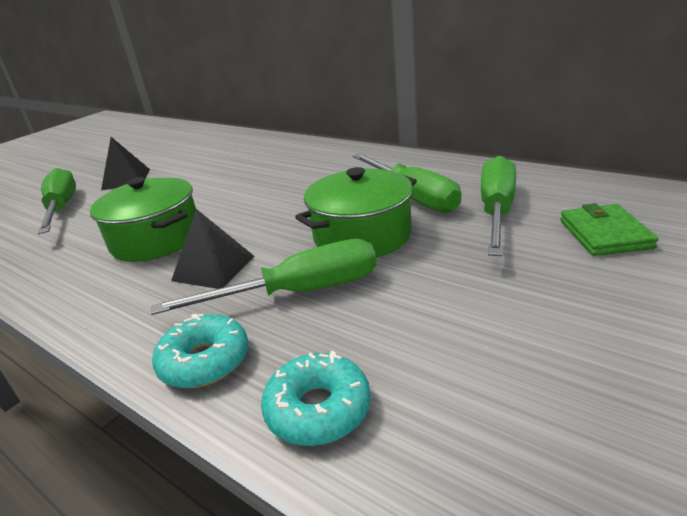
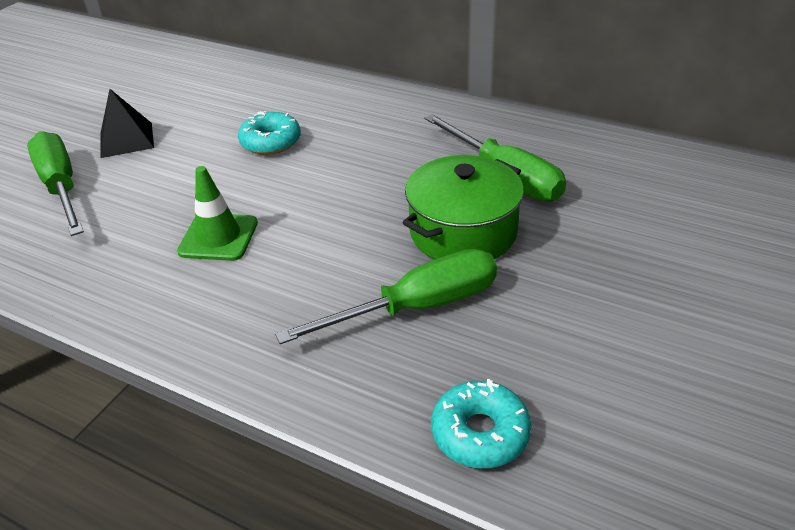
camera: 10 degrees left, 10 degrees up
green pot [90,177,196,262] -> green traffic cone [177,166,258,261]
turquoise donut [152,314,248,388] -> turquoise donut moved to [238,111,301,155]
black pyramid [171,209,255,289] -> none
green screwdriver [481,156,516,256] -> none
green wallet [560,203,659,256] -> none

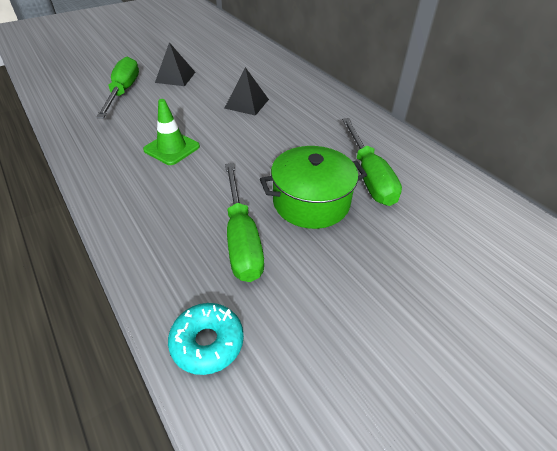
camera: 25 degrees right, 5 degrees up
turquoise donut [238,111,301,155] -> black pyramid [224,67,269,116]
green screwdriver [275,249,497,344] -> green screwdriver turned 75 degrees clockwise [225,163,264,282]

